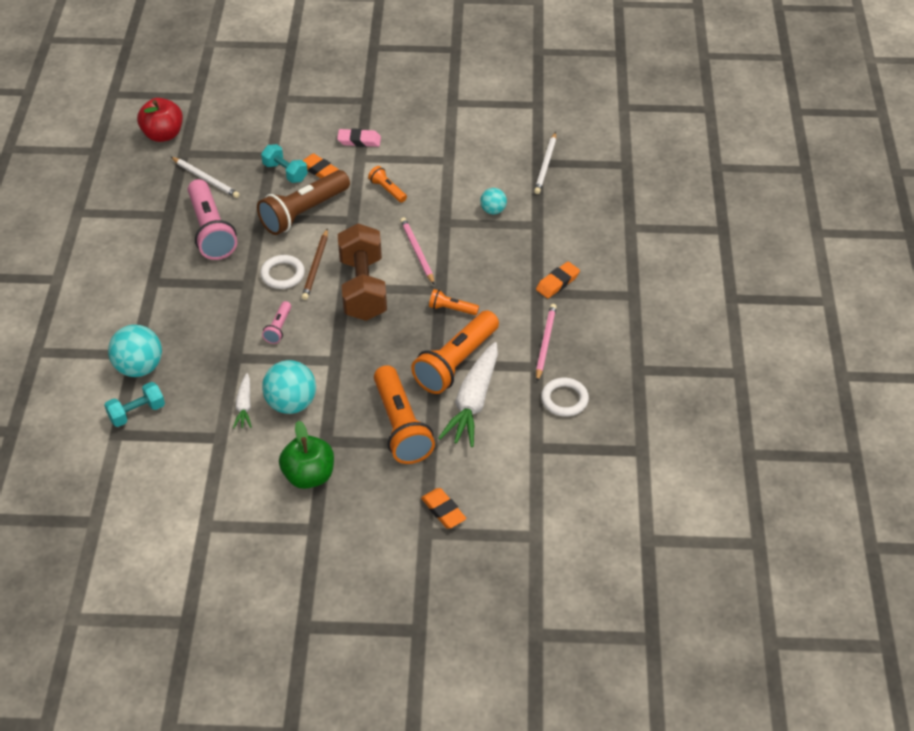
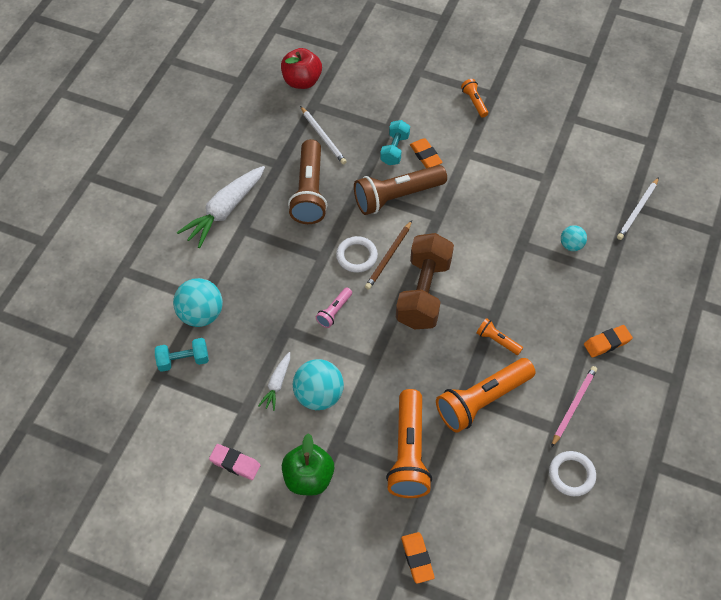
camera: 20 degrees right, 10 degrees up
pink flashlight [188,179,237,260] -> brown flashlight [288,139,327,224]
turquoise dumbbell [261,144,308,183] -> turquoise dumbbell turned 45 degrees clockwise [380,120,410,165]
pink eraser [337,128,381,147] -> pink eraser moved to [209,444,261,480]
orange flashlight [368,166,407,203] -> orange flashlight moved to [461,79,488,117]
pink pencil [400,217,435,285] -> none
white carrot [438,342,498,447] -> white carrot moved to [177,166,265,248]

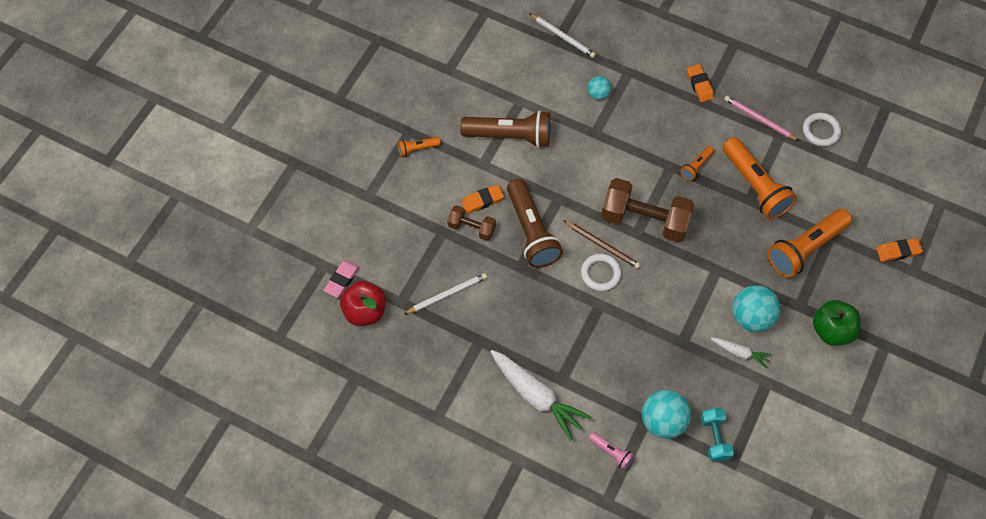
camera: 85 degrees left, 5 degrees up
pink eraser [209,444,261,480] -> pink eraser moved to [324,260,360,297]
brown flashlight [288,139,327,224] -> brown flashlight moved to [460,110,550,148]
pink flashlight [316,287,352,328] -> pink flashlight moved to [589,432,635,470]
turquoise dumbbell [380,120,410,165] -> brown dumbbell [447,205,496,241]
orange flashlight [386,389,432,498] -> orange flashlight turned 135 degrees clockwise [768,209,852,278]

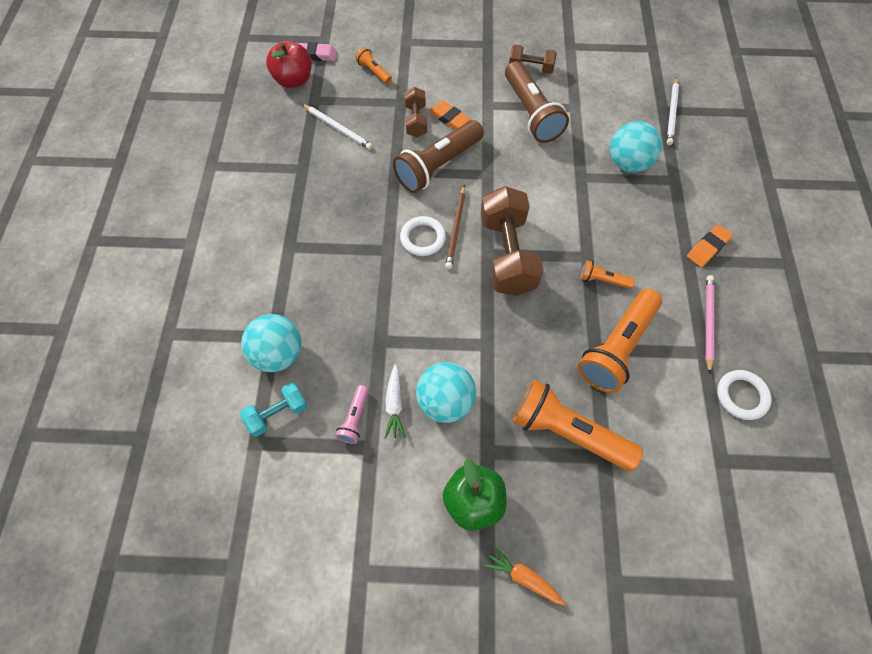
camera: 65 degrees right, 0 degrees up
orange flashlight [398,137,441,157] -> orange flashlight moved to [355,47,392,84]
white carrot [490,350,592,441] -> none
turquoise ball [587,76,611,100] -> turquoise ball [610,121,662,173], size x1.79
pink flashlight [589,432,635,470] -> pink flashlight moved to [335,385,369,444]
orange eraser [876,238,923,262] -> none
none -> orange carrot [483,545,566,605]
none -> brown dumbbell [509,44,557,74]

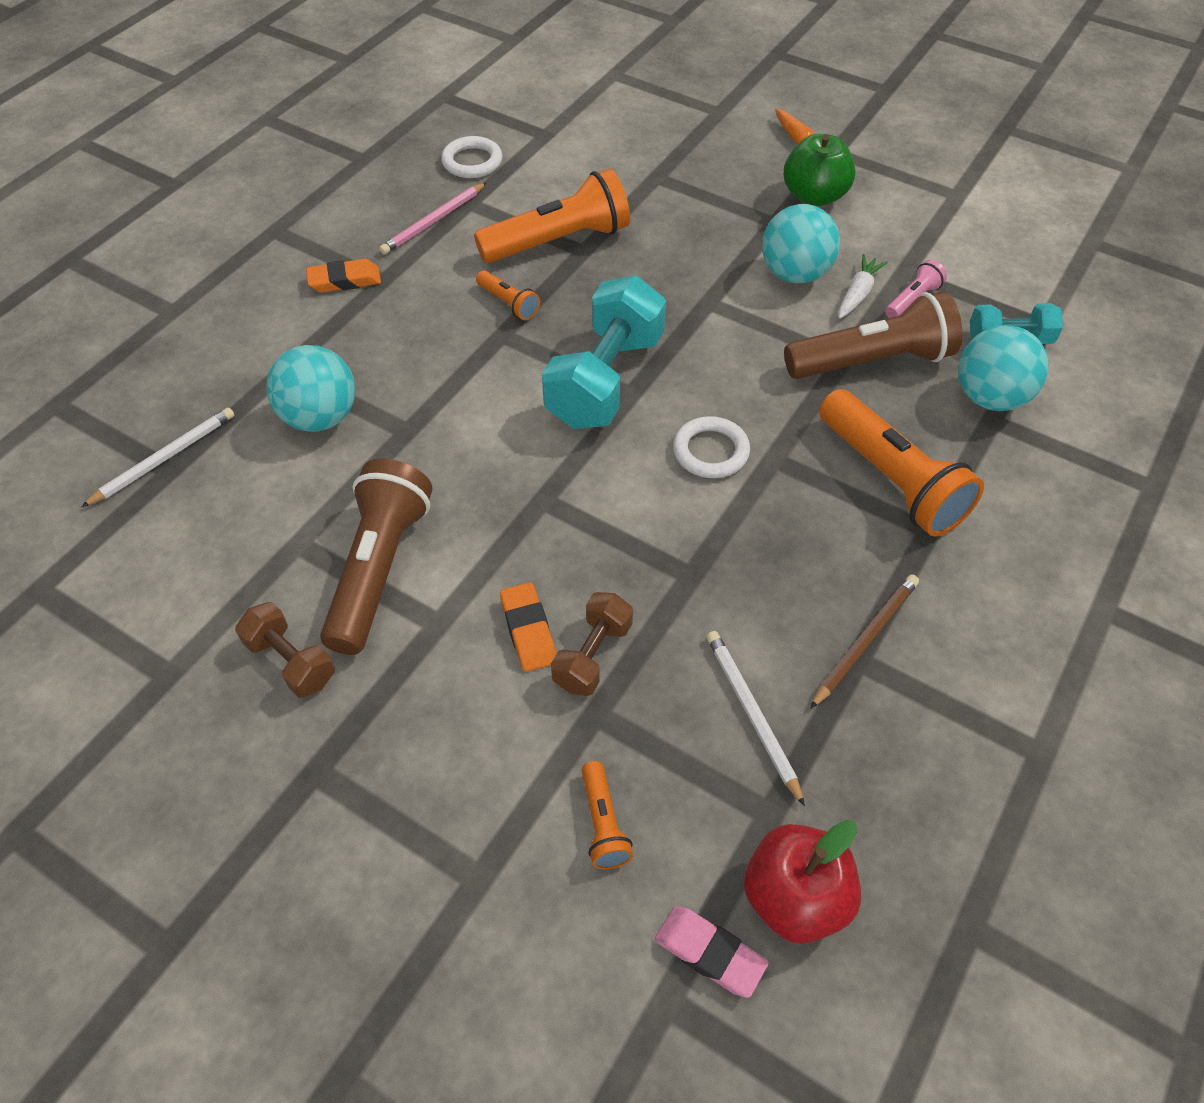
camera: 150 degrees left, 10 degrees down
brown flashlight [393,120,484,193] -> brown flashlight moved to [784,291,962,379]
brown pencil [445,185,465,269] -> brown pencil moved to [810,575,919,709]
brown dumbbell [481,186,544,296] -> turquoise dumbbell [542,275,666,429]
orange flashlight [513,380,643,471] -> orange flashlight moved to [819,389,984,537]

